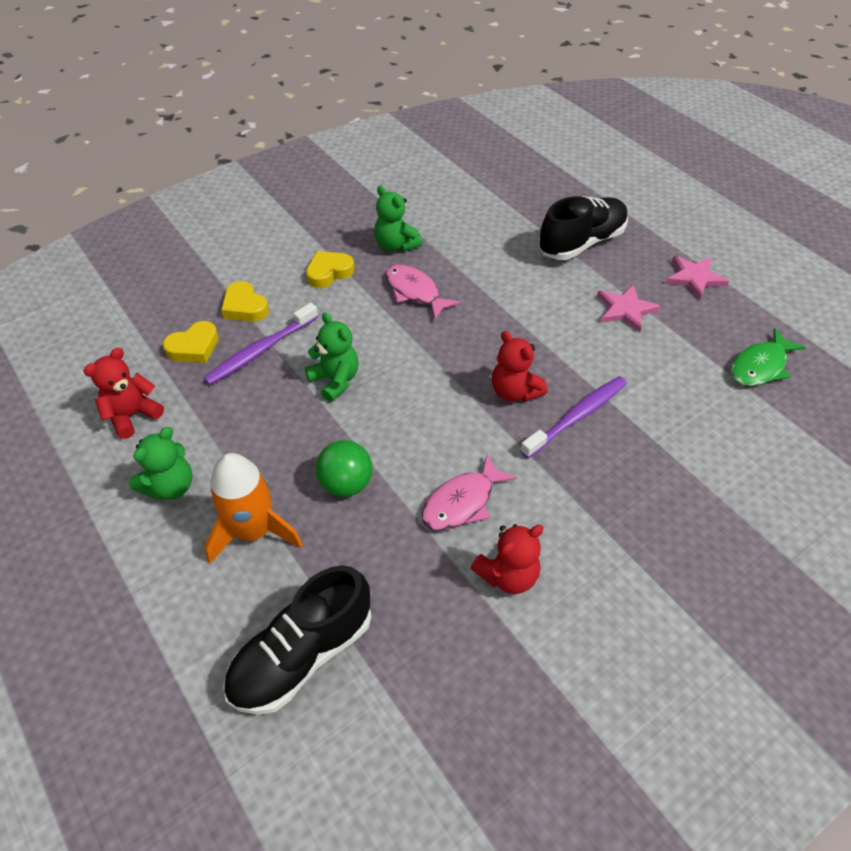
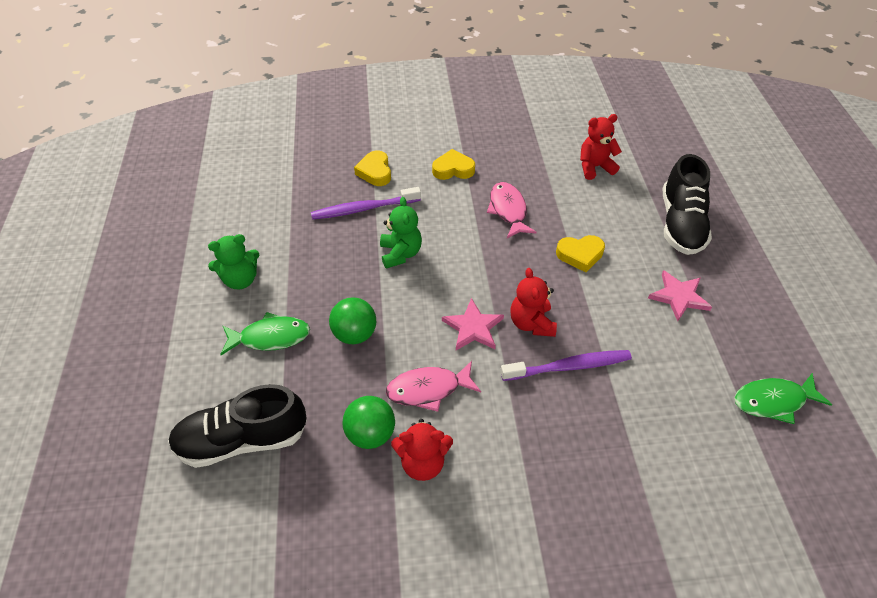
camera: 30 degrees right, 0 degrees up
red teddy bear [83,348,164,439] -> red teddy bear moved to [580,114,622,180]
yellow heart [163,321,219,363] -> yellow heart moved to [556,235,605,272]
orange rocket [205,453,303,564] -> green fish [220,312,310,355]
green teddy bear [374,186,422,252] -> none
black shoe [538,196,628,260] -> black shoe turned 105 degrees clockwise [663,154,712,255]
pink star [665,256,729,300] -> pink star moved to [442,298,504,350]
none -> green ball [342,396,395,449]

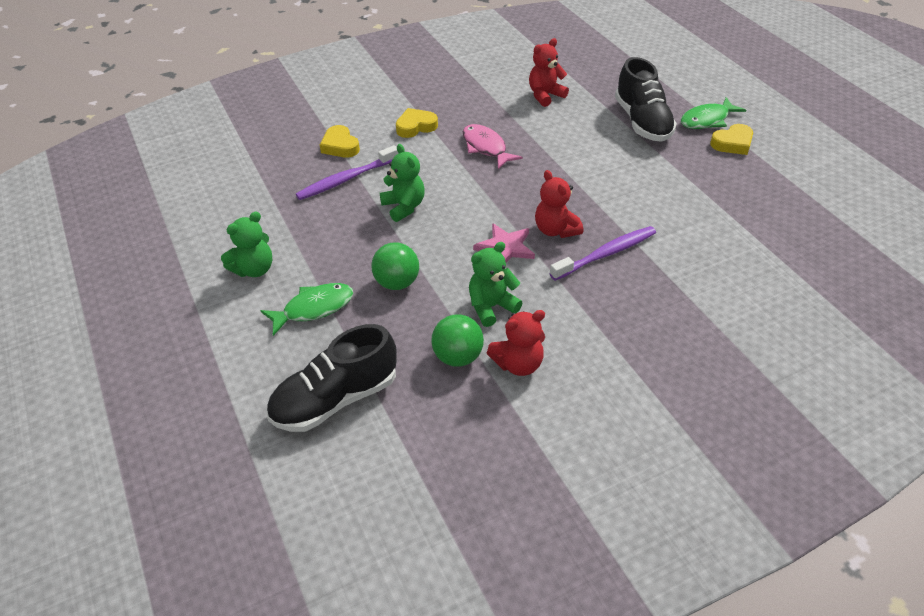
camera: 20 degrees left, 5 degrees down
pink fish [386,361,481,412] -> green teddy bear [469,242,522,327]
yellow heart [556,235,605,272] -> yellow heart moved to [710,124,753,155]
pink star [648,270,712,321] -> none
green fish [734,373,832,424] -> green fish moved to [681,97,746,129]

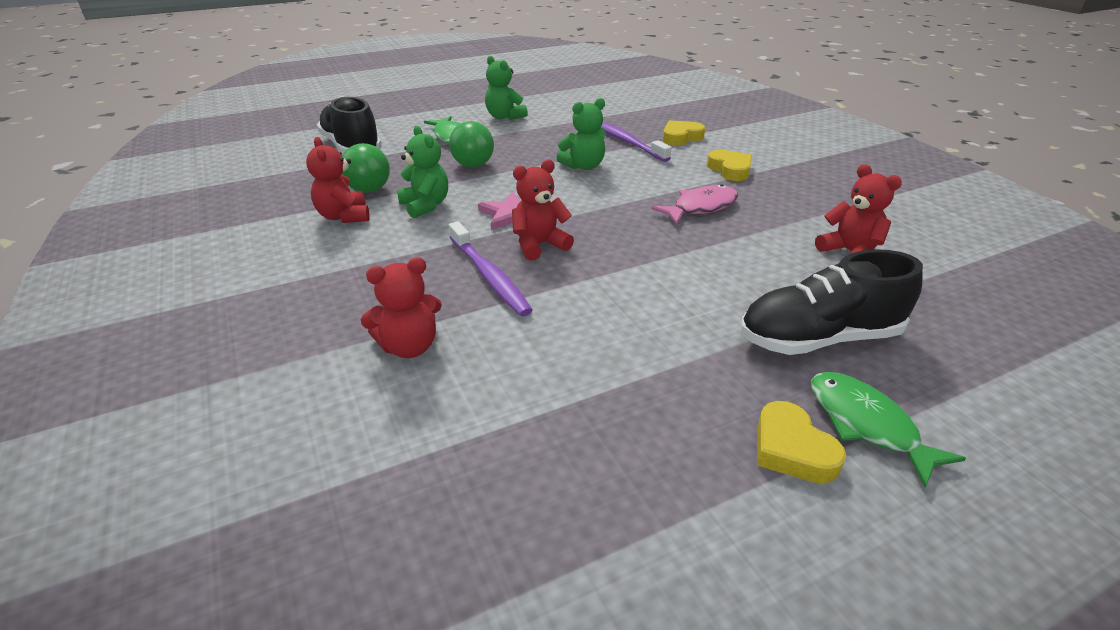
camera: 90 degrees right, 10 degrees down
none -> red teddy bear [361,257,442,358]

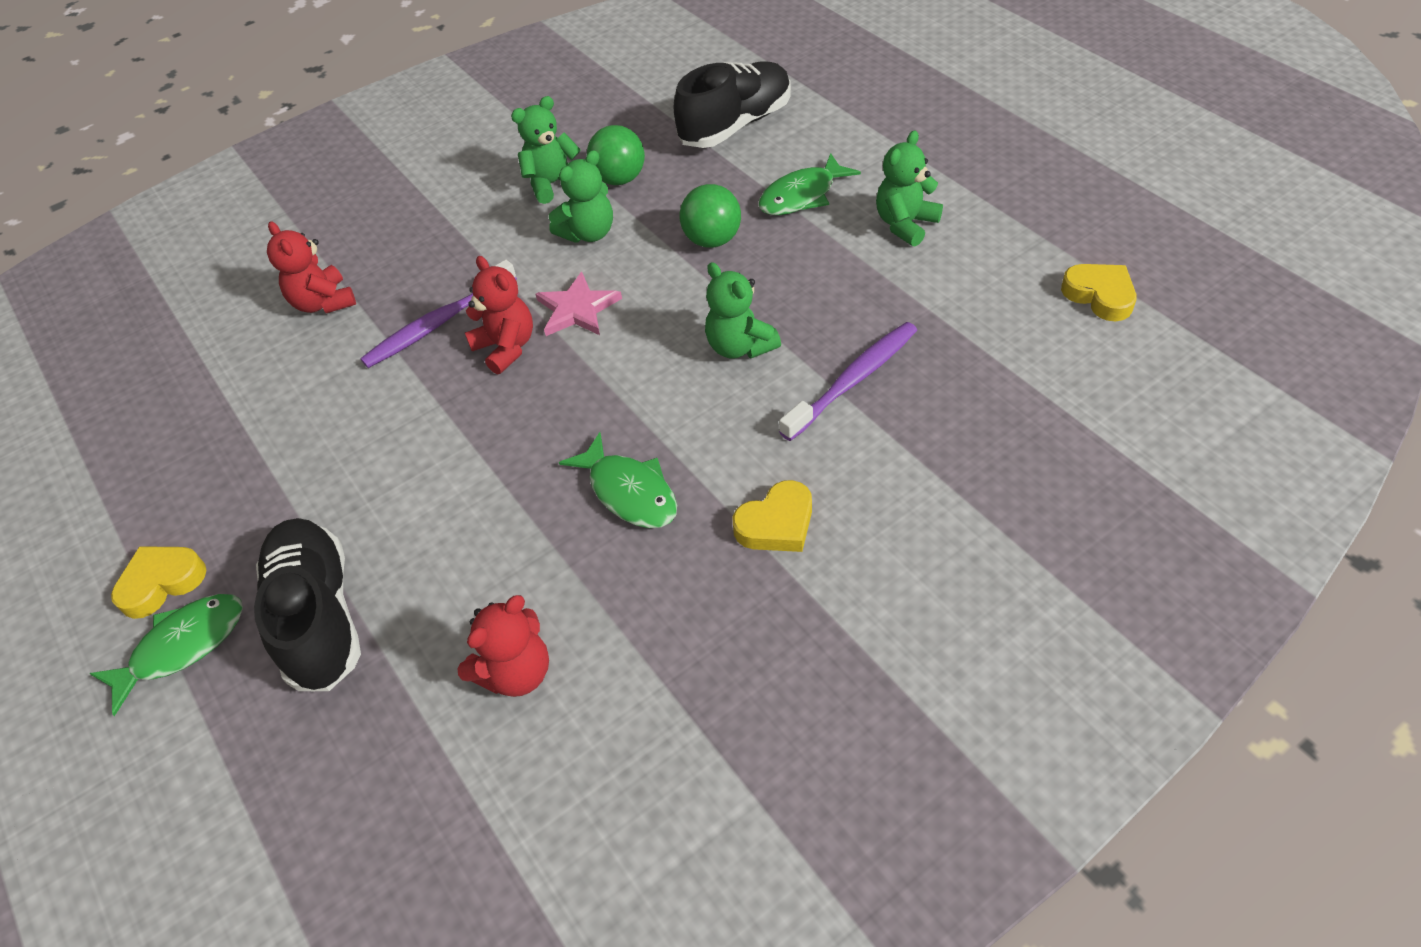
camera: 85 degrees right, 15 degrees up
red teddy bear [306,137,370,223] -> green teddy bear [511,96,581,204]
pink fish [651,184,738,225] -> green fish [559,432,677,528]
yellow heart [663,120,705,146] -> yellow heart moved to [1061,264,1137,322]

